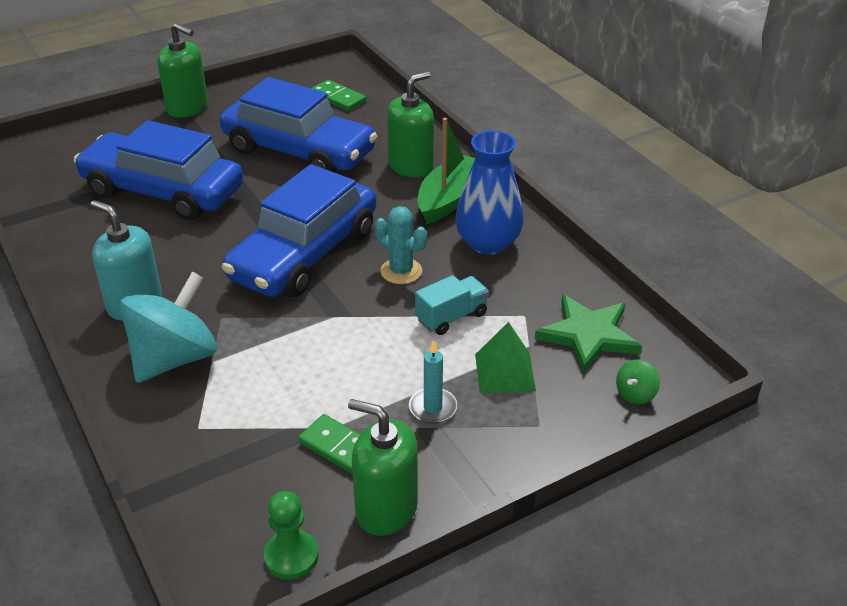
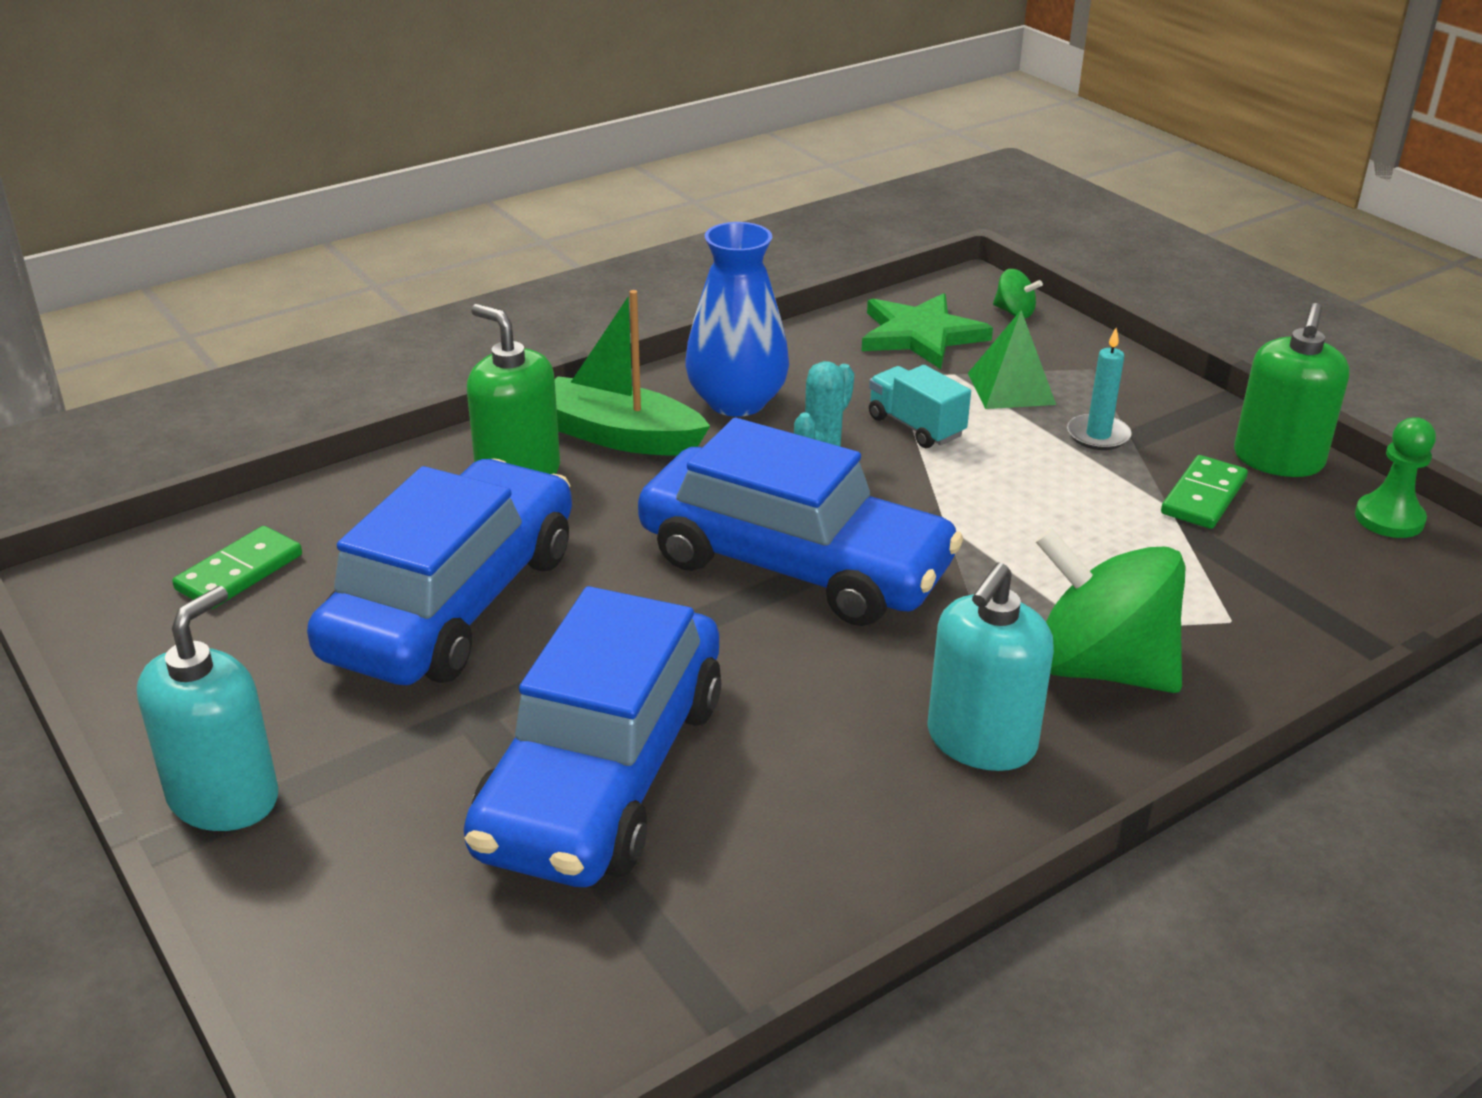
camera: 95 degrees left, 5 degrees down
turquoise spinning top [119,272,217,383] -> green spinning top [1035,528,1186,693]
green soap dispenser [157,23,208,118] -> turquoise soap dispenser [137,586,278,831]

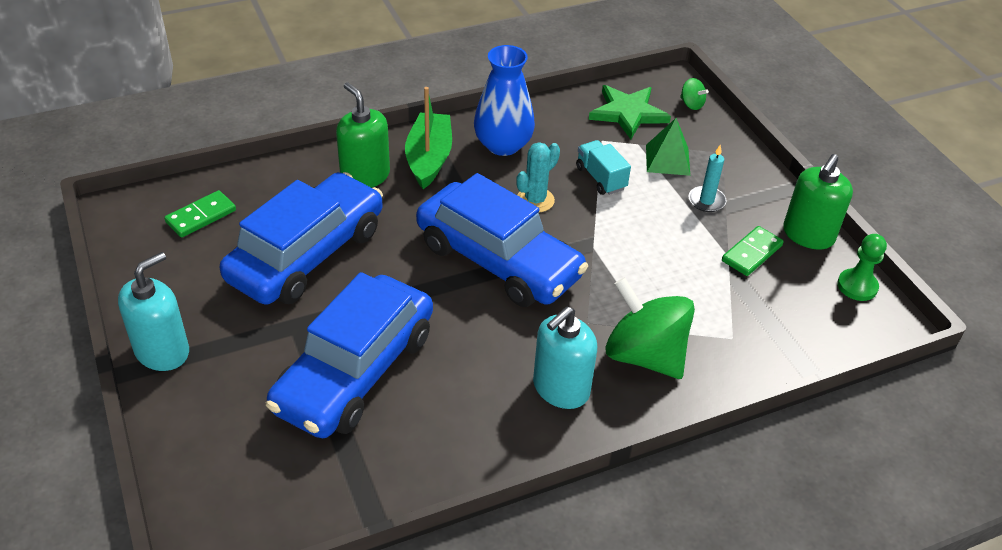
camera: 10 degrees right, 10 degrees up
green boat [555,290,710,456] -> green boat turned 60 degrees clockwise [405,87,452,189]

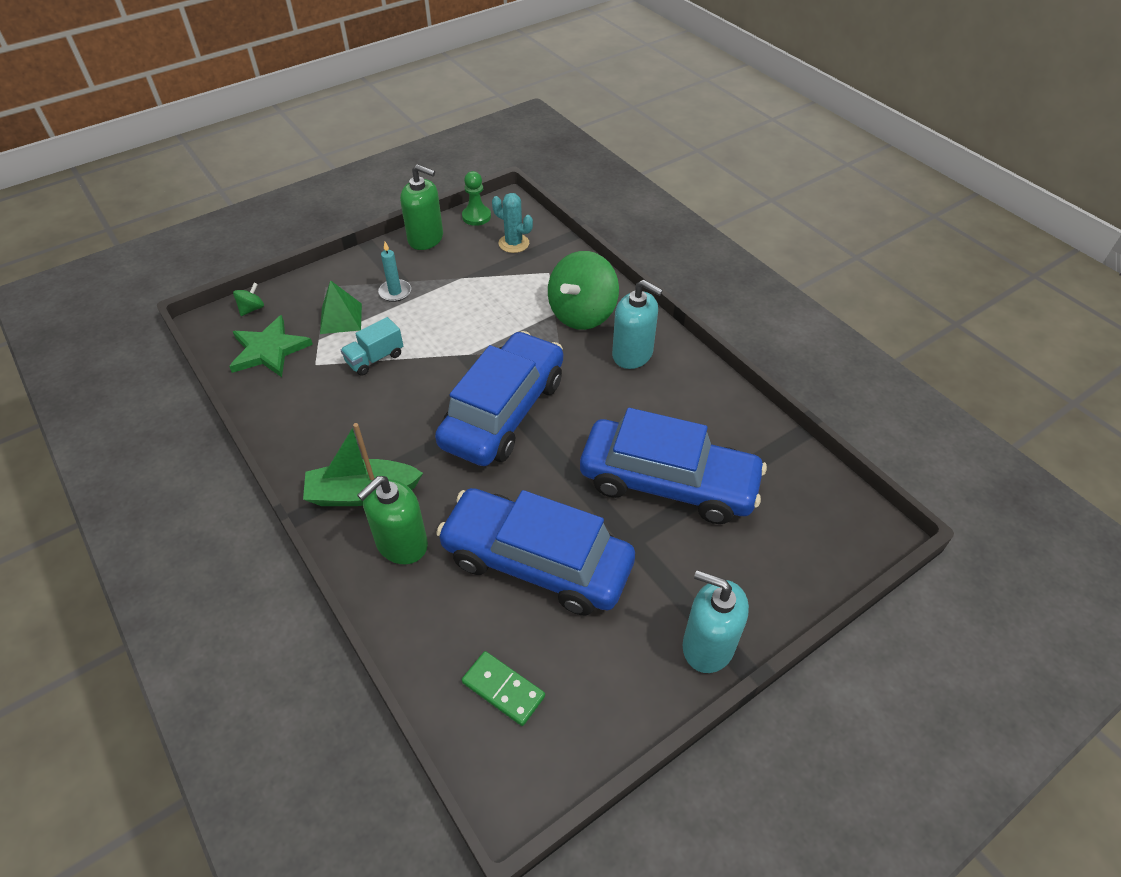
camera: 100 degrees left, 5 degrees up
blue vase [474,45,535,156] -> none
turquoise cactus [516,142,560,213] -> turquoise cactus moved to [492,193,533,253]
green domino [722,226,784,276] -> none

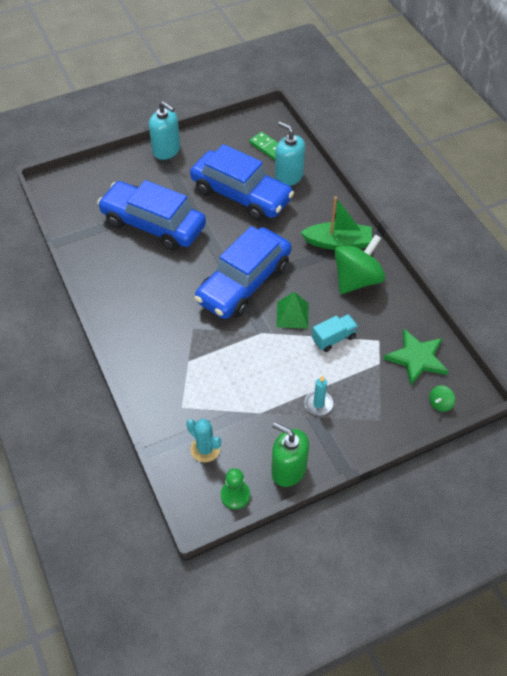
camera: 170 degrees left, 5 degrees up
green pyramid [320,280,362,334] -> green pyramid moved to [277,292,308,328]
green soap dispenser [357,476,428,564] -> none
green spinning top [548,251,619,330] -> green spinning top moved to [334,234,385,294]
turquoise soap dispenser [612,280,663,369] -> turquoise soap dispenser moved to [275,122,305,186]

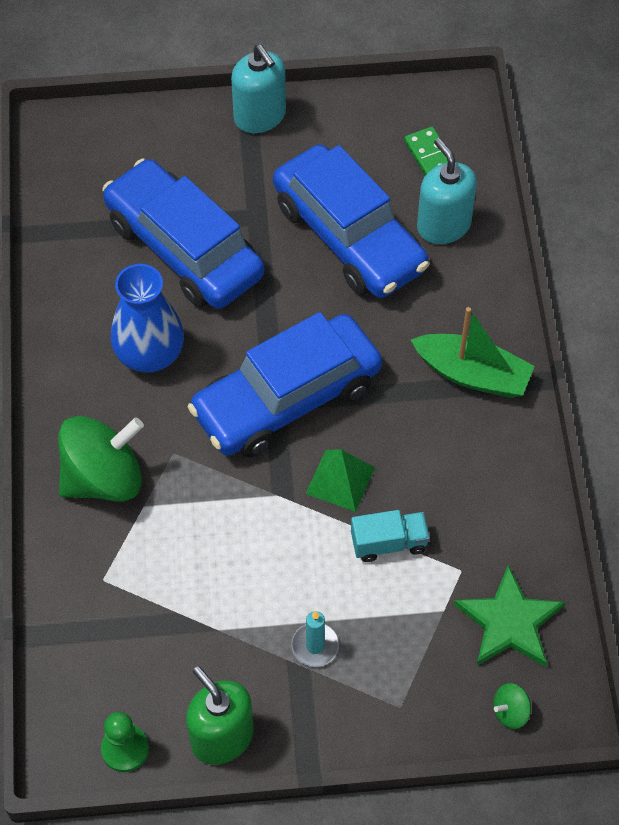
camera: 20 degrees right, 5 degrees up
turquoise cactus [186,419,221,463] -> none
green spinning top [334,234,385,294] -> green spinning top moved to [58,416,144,501]
none -> blue vase [111,264,184,372]

